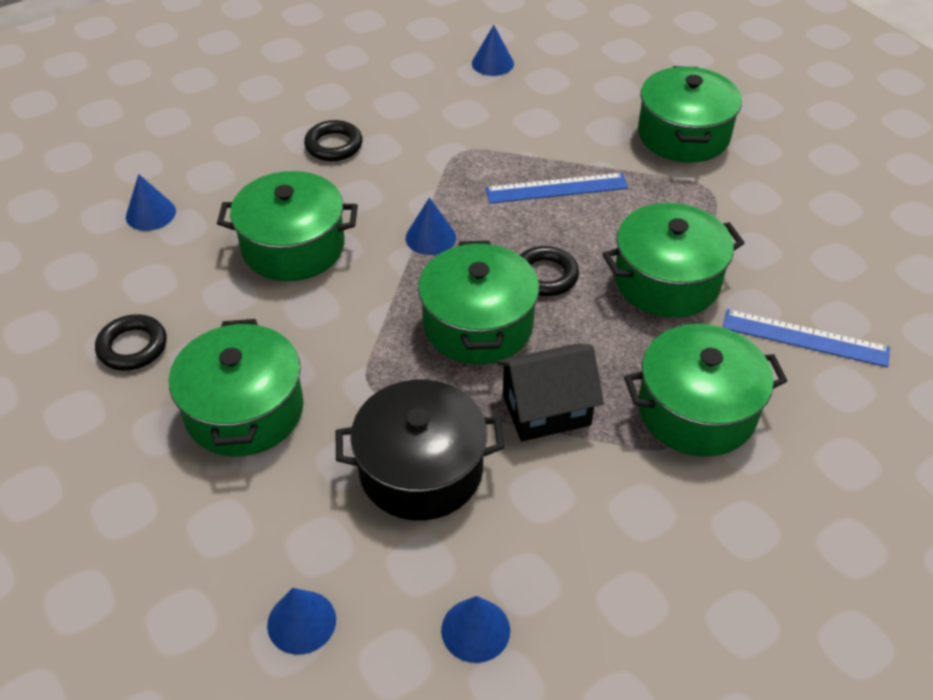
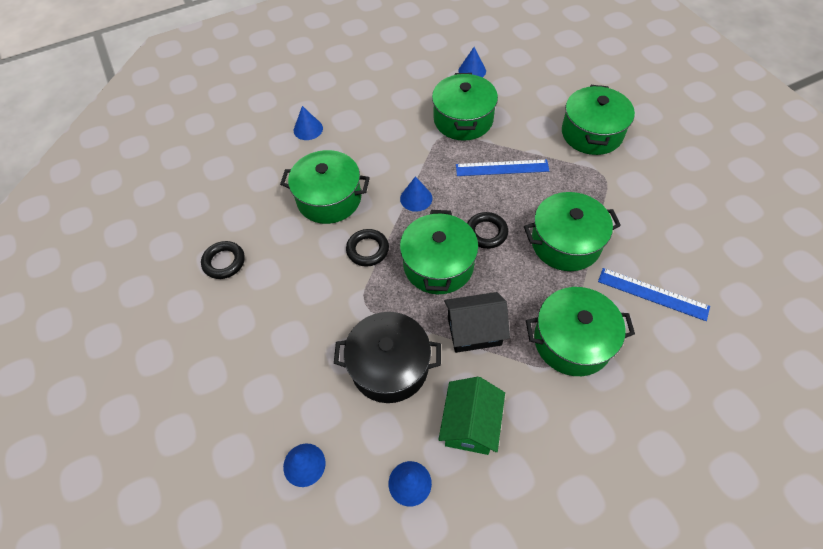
camera: 10 degrees right, 10 degrees up
blue cone [126,174,176,231] -> blue cone moved to [294,106,323,140]
green pot [169,319,304,457] -> green pot moved to [432,73,498,141]
black ring [304,120,362,161] -> black ring moved to [346,229,389,267]
none -> green house [439,377,505,455]

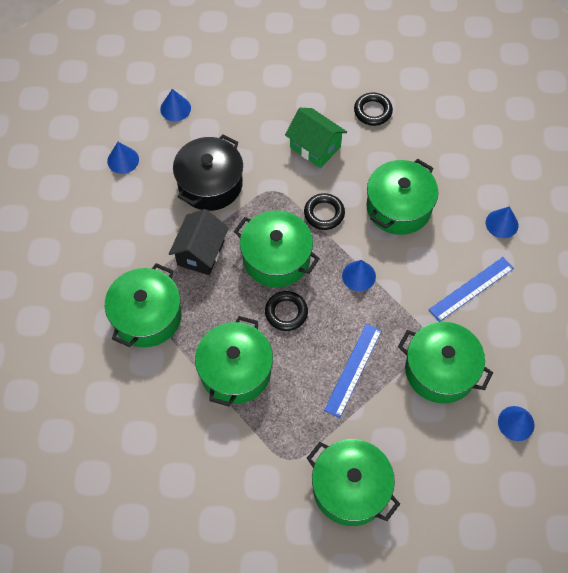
camera: 115 degrees right, 5 degrees up
green house [439,377,505,455] -> green house moved to [285,108,347,168]
blue ruler [598,268,710,321] -> blue ruler moved to [428,257,514,322]

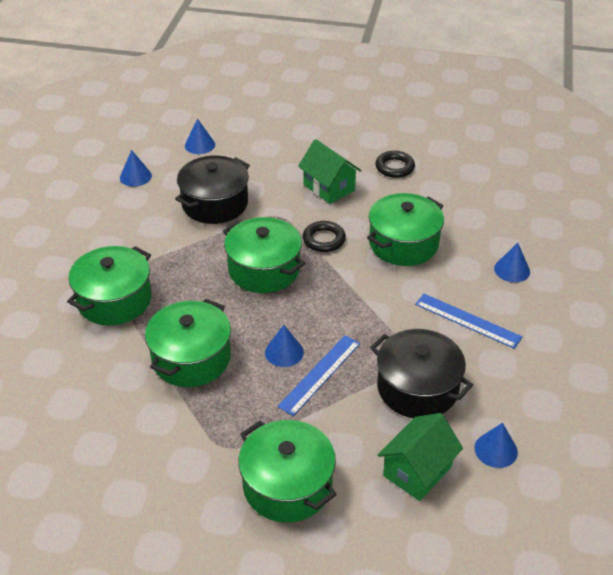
camera: 10 degrees right, 20 degrees down
black house [169,209,229,275] -> none
black ring [265,291,308,331] -> none
blue cone [342,260,376,291] -> blue cone moved to [265,325,304,367]
green pot [398,322,493,403] -> black pot [370,329,473,418]
blue ruler [428,257,514,322] -> blue ruler turned 60 degrees clockwise [415,294,522,349]
none -> green house [377,413,463,501]

